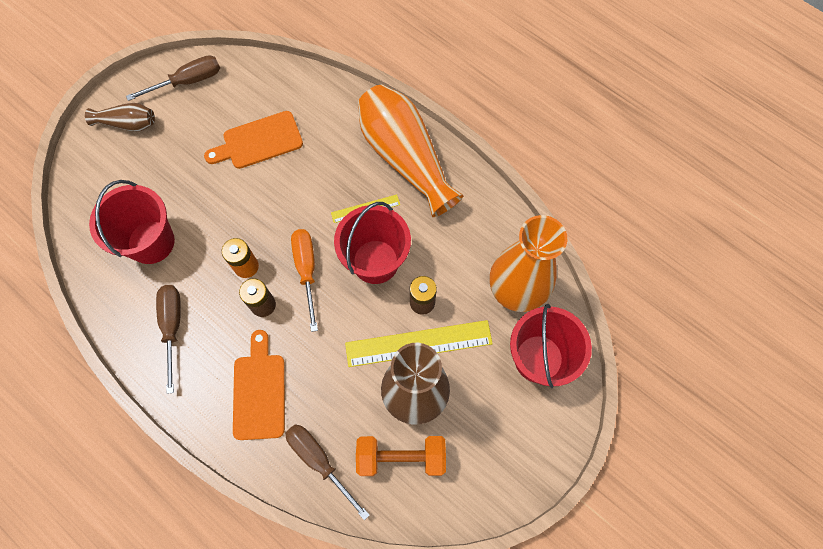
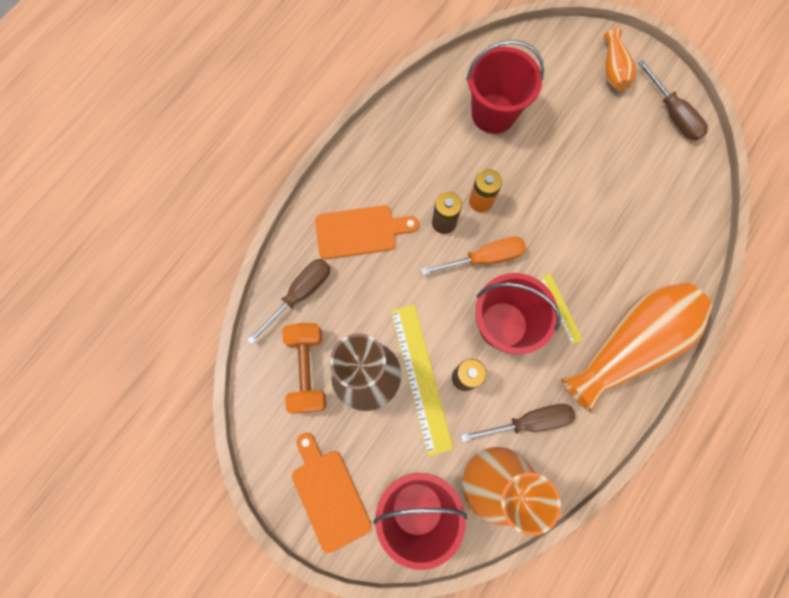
camera: 85 degrees right, 5 degrees up
brown vase [85,103,155,132] -> orange vase [604,28,636,91]
brown screwdriver [156,285,181,394] -> brown screwdriver moved to [460,404,575,442]
orange cutting board [204,111,303,169] -> orange cutting board moved to [292,433,372,553]

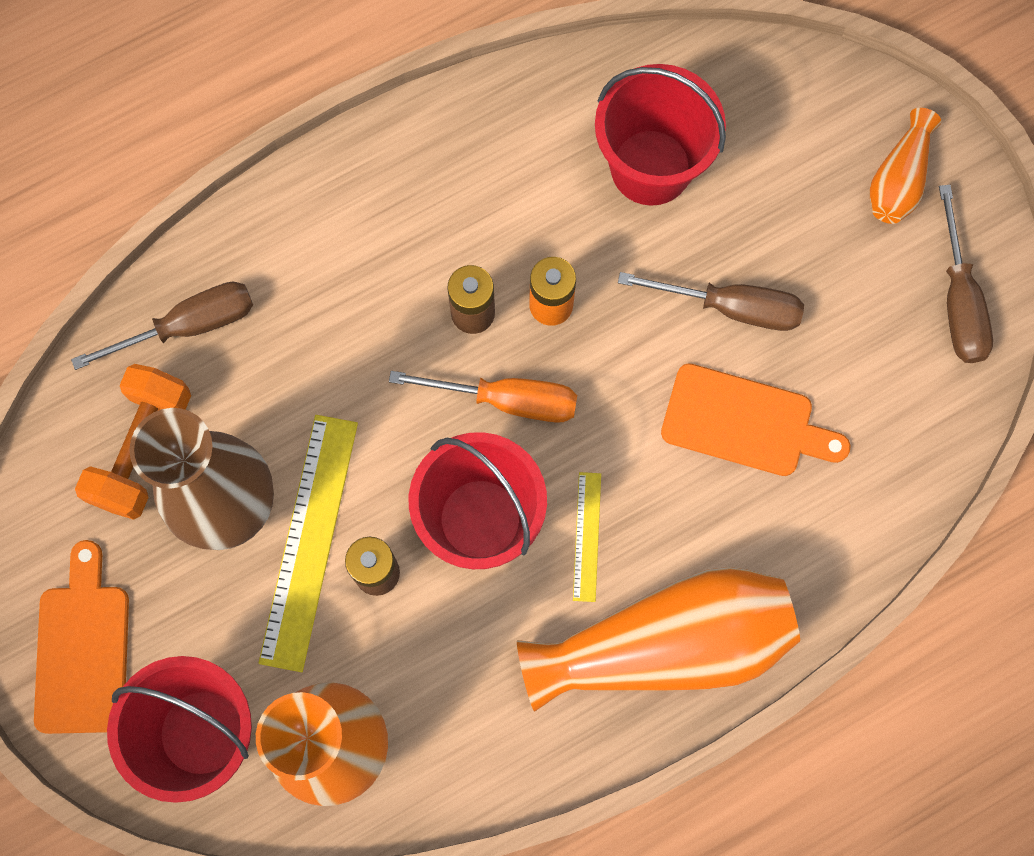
camera: 25 degrees right, 0 degrees up
orange cutting board [315,205,419,259] -> orange cutting board moved to [661,363,850,476]
brown screwdriver [460,404,575,442] -> brown screwdriver moved to [618,272,804,331]

